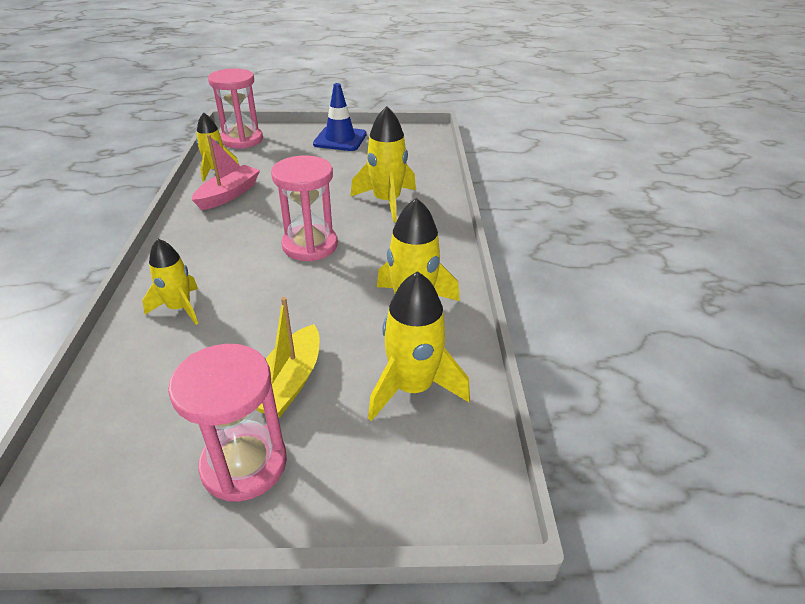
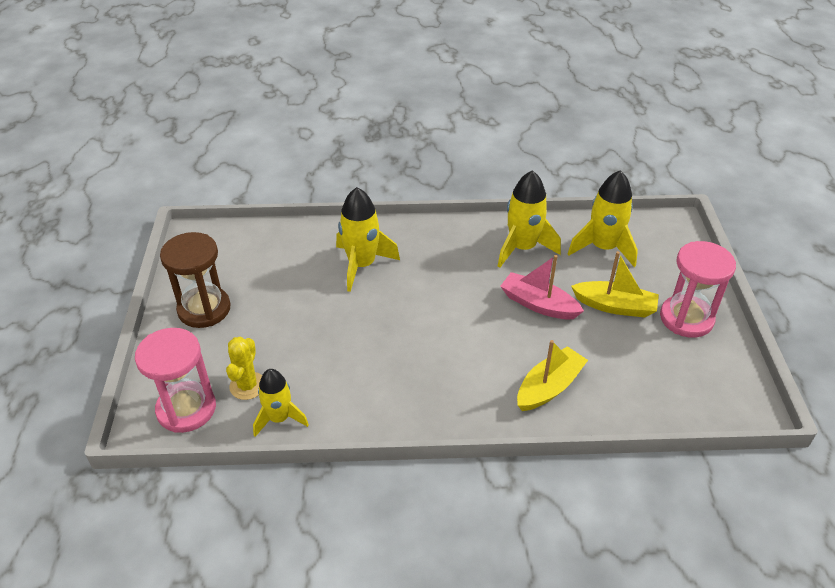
camera: 90 degrees left, 5 degrees up
yellow rocket [142,239,198,325] -> yellow boat [517,340,588,411]
pink boat [192,135,260,210] -> pink boat moved to [500,255,584,319]
pink hourglass [271,156,338,261] -> none
blue traffic cone [313,83,367,151] -> brown hourglass [160,232,230,328]
none -> yellow cactus [226,337,262,400]

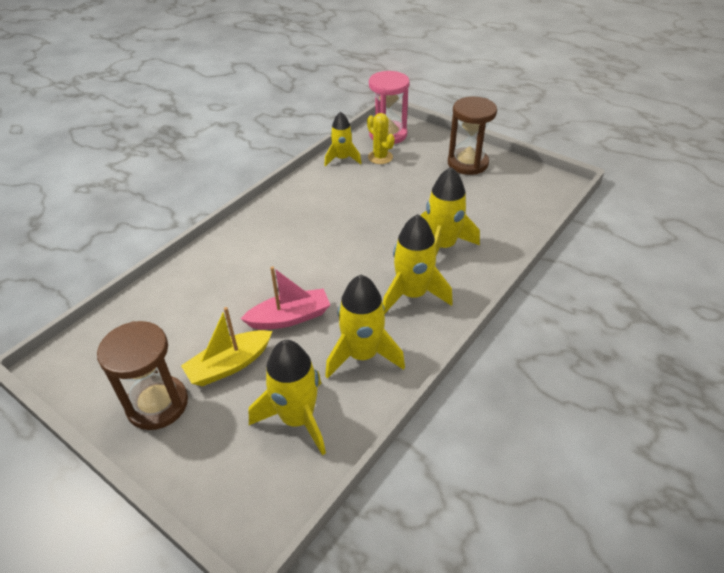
camera: 130 degrees right, 0 degrees up
yellow boat [517,340,588,411] -> none
pink hourglass [660,241,736,338] -> brown hourglass [97,321,188,430]
none -> yellow rocket [383,214,453,314]

